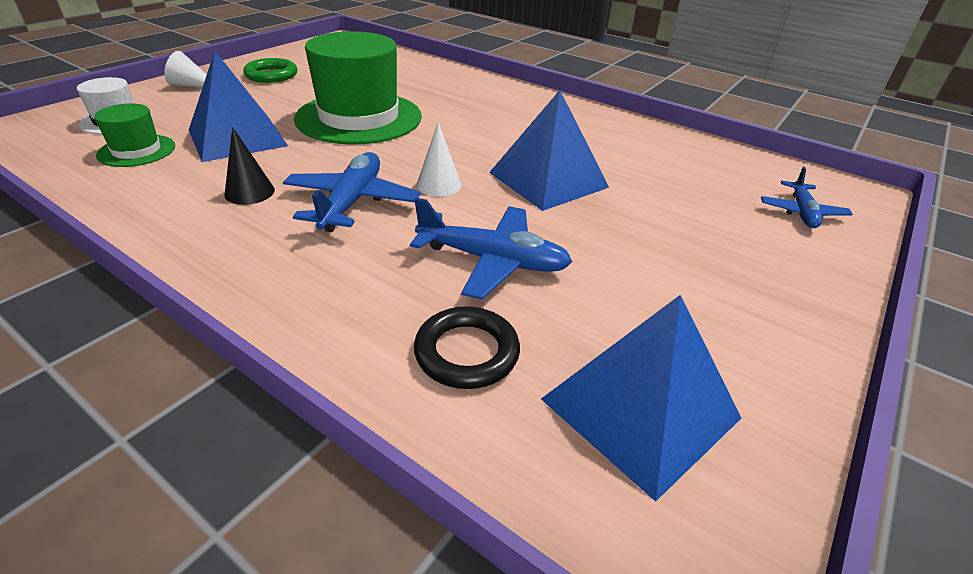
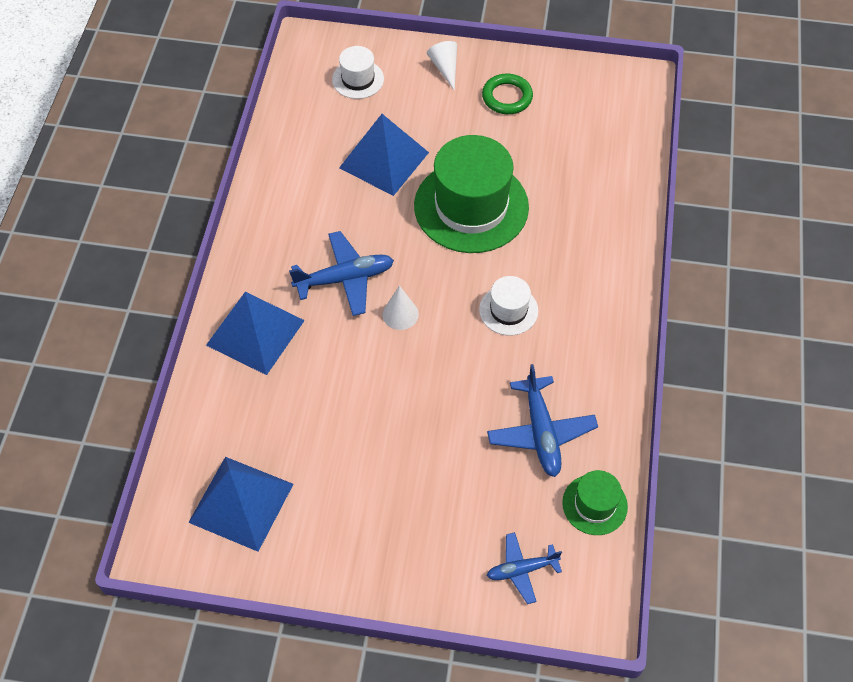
camera: 65 degrees right, 20 degrees up
green hat [94,103,175,167] -> green hat moved to [562,470,628,535]
black cone [224,127,275,205] -> none
blue plane [410,198,572,300] -> blue plane moved to [487,364,598,477]
black ring [414,306,520,389] -> none
blue pyramid [489,90,609,211] -> blue pyramid moved to [206,292,305,375]
none -> white hat [479,276,538,336]

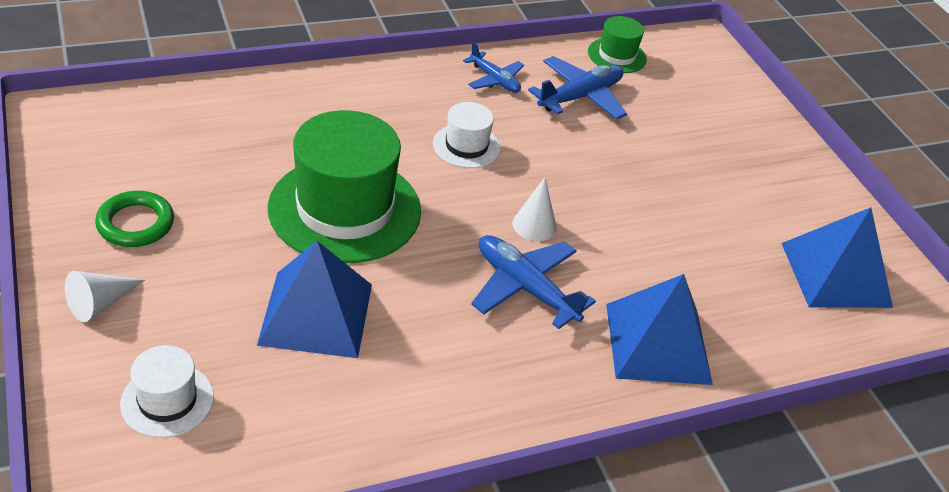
camera: 125 degrees left, 15 degrees down
blue plane [487,532,562,604] -> blue plane moved to [463,42,524,93]

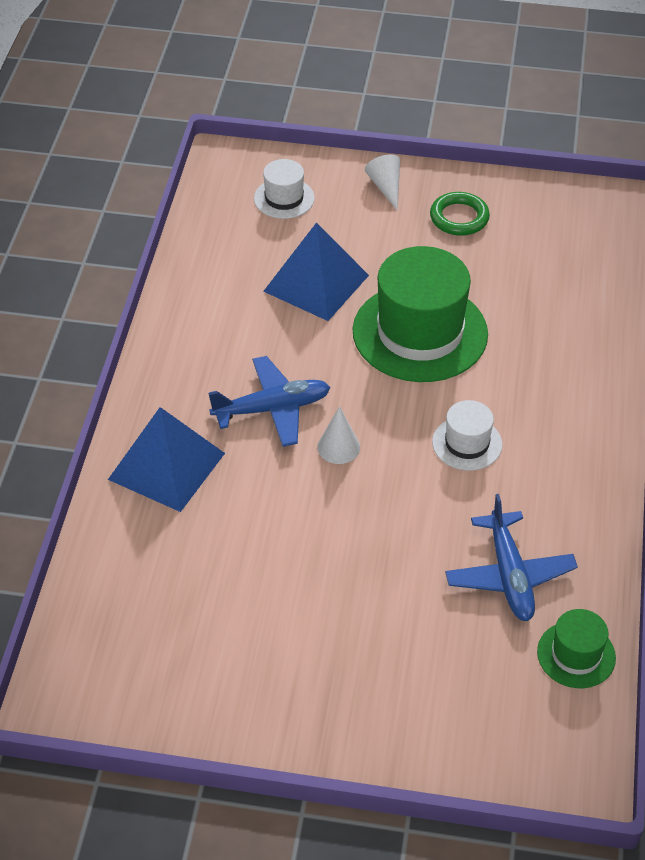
camera: 125 degrees right, 5 degrees up
blue plane [463,42,524,93] -> none
blue pyramid [781,207,893,308] -> none

